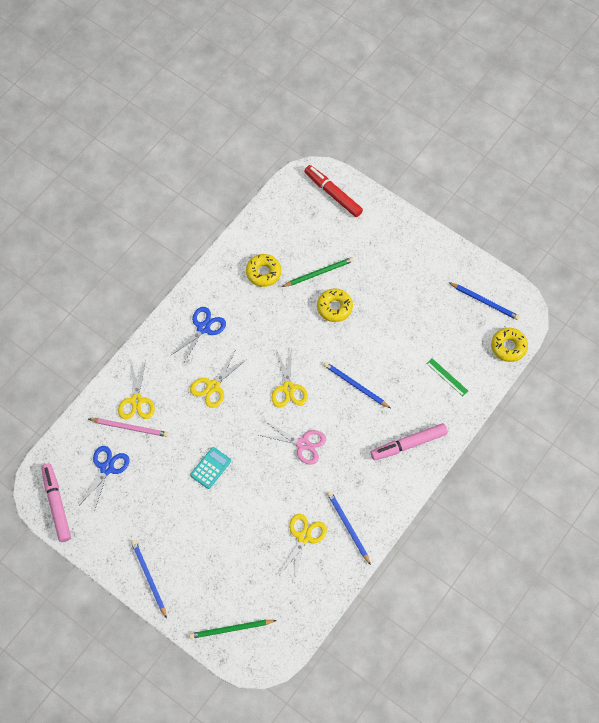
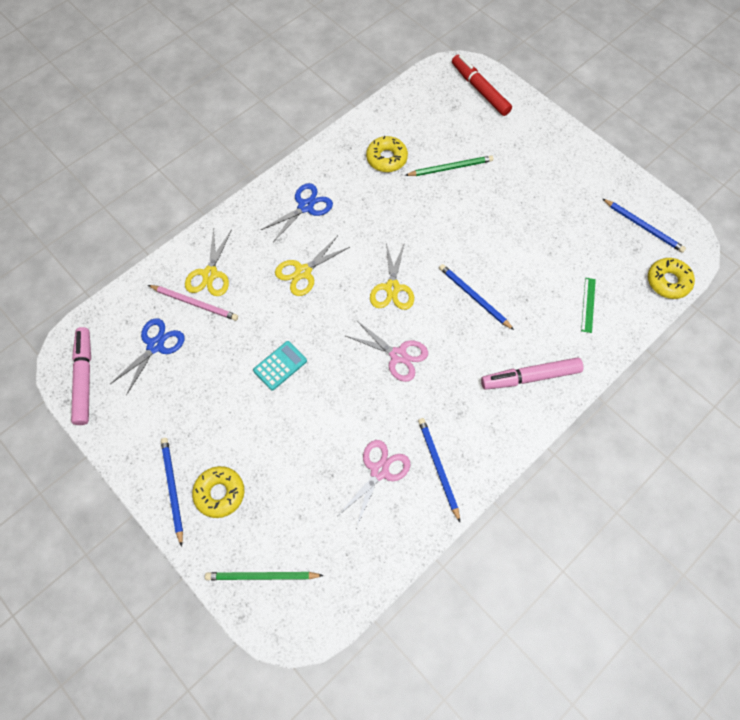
camera: 10 degrees right, 0 degrees up
yellow scissors [279,514,327,582] -> pink scissors [339,440,410,528]
yellow donut [317,288,353,322] -> yellow donut moved to [192,466,245,518]
green ruler [426,358,468,396] -> green ruler turned 45 degrees clockwise [581,278,596,333]

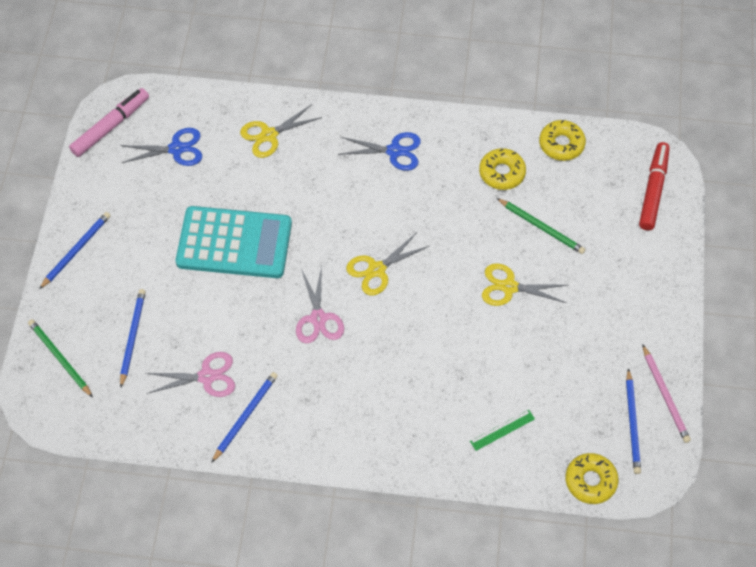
camera: 50 degrees right, 5 degrees down
pink pencil [148,285,238,321] -> pink pencil moved to [642,344,691,443]
yellow donut [192,466,245,518] -> yellow donut moved to [539,120,586,161]
turquoise calculator [253,341,307,390] -> turquoise calculator [176,206,292,278], size x2.24
yellow scissors [275,235,350,296] -> yellow scissors moved to [482,263,567,306]
blue pencil [439,264,514,330] -> blue pencil moved to [120,289,146,387]
pink marker [481,357,583,390] -> none

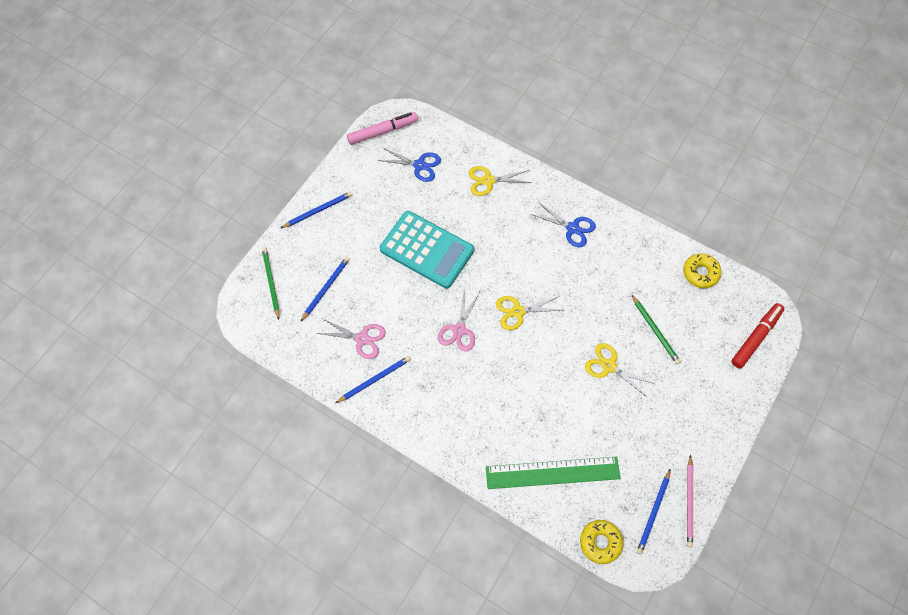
camera: 25 degrees right, 5 degrees up
green ruler [470,410,535,451] -> green ruler [486,457,621,489], size x2.39
yellow donut [479,148,526,190] -> none

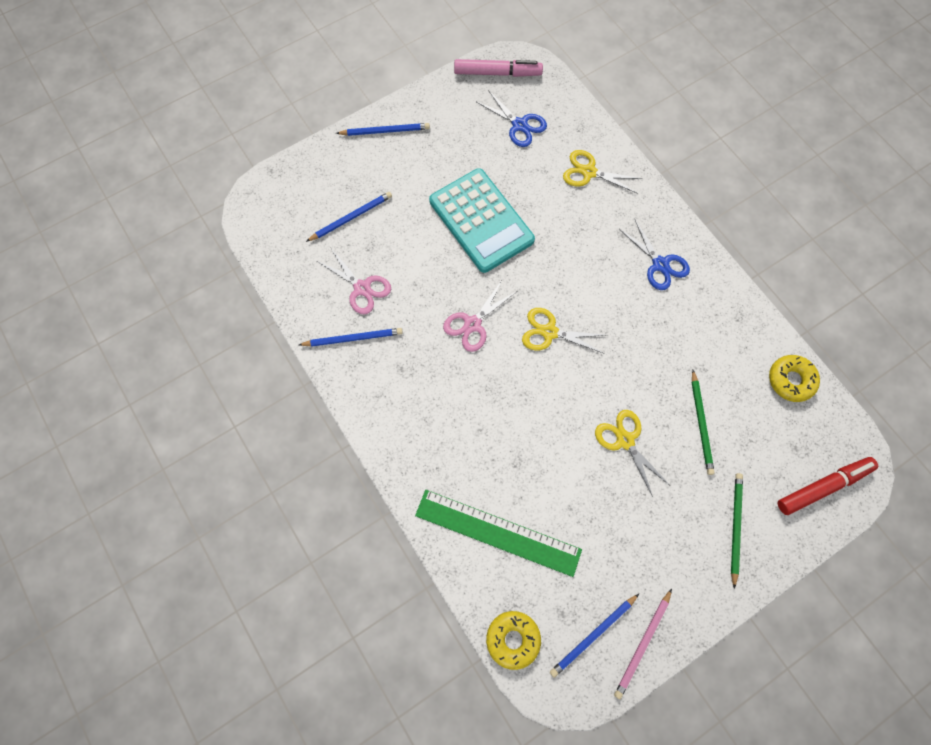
camera: 25 degrees right, 5 degrees up
green pencil [262,247,280,320] -> green pencil moved to [731,473,743,589]

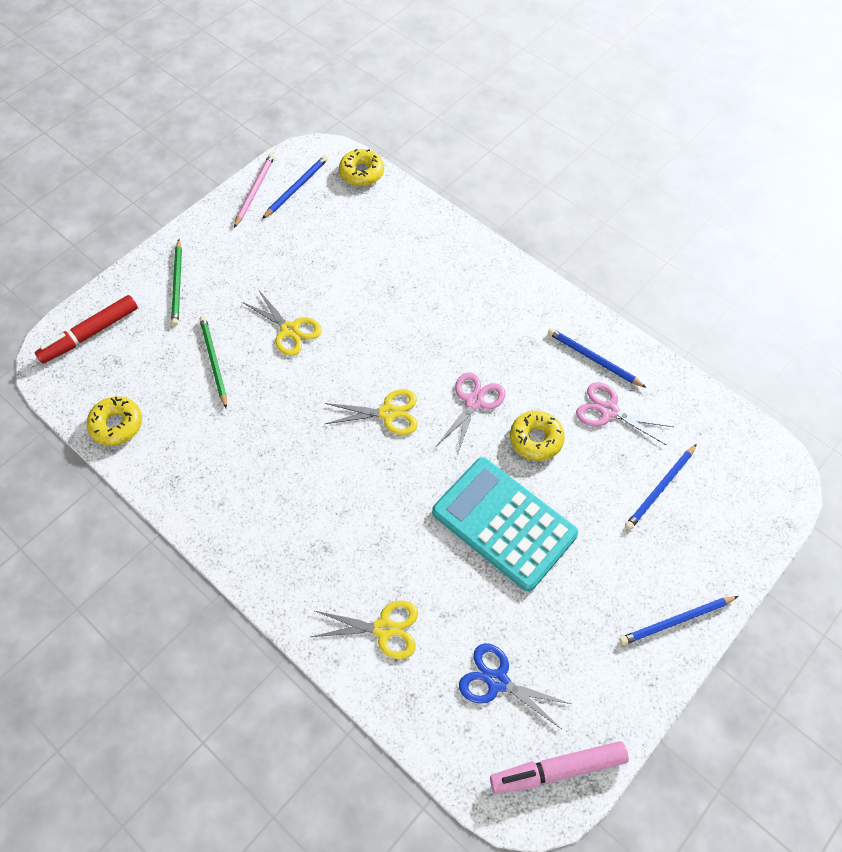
camera: 165 degrees right, 10 degrees down
blue pencil [299,328,403,346] -> blue pencil turned 60 degrees clockwise [548,328,647,388]
green ruler [415,490,582,577] -> none
blue scissors [619,220,690,290] -> none
none -> yellow donut [510,411,565,461]

